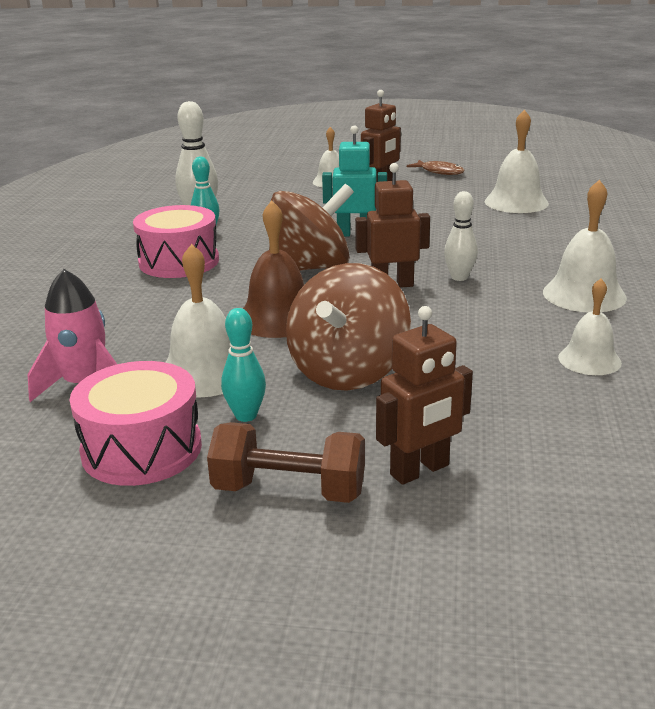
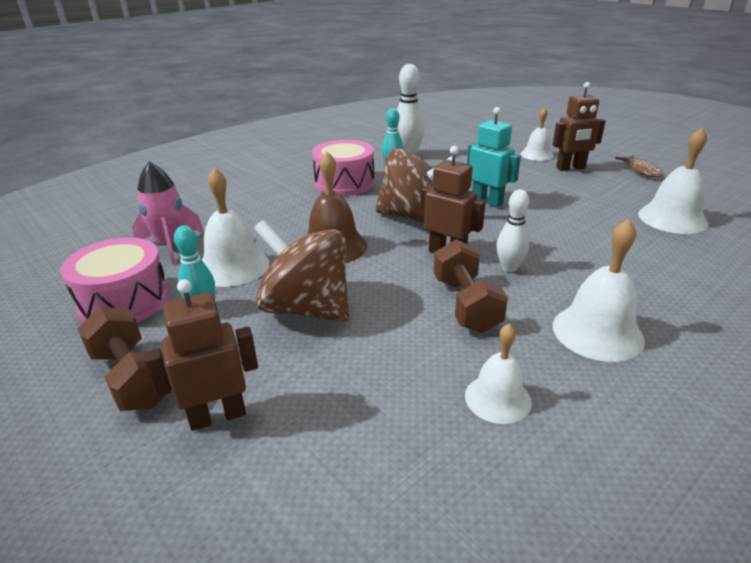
camera: 40 degrees right, 5 degrees up
brown spinning top [286,263,411,391] -> brown spinning top turned 60 degrees clockwise [254,220,349,322]
brown robot [376,306,473,485] -> brown robot turned 150 degrees clockwise [144,279,258,431]
none -> brown dumbbell [434,239,508,333]

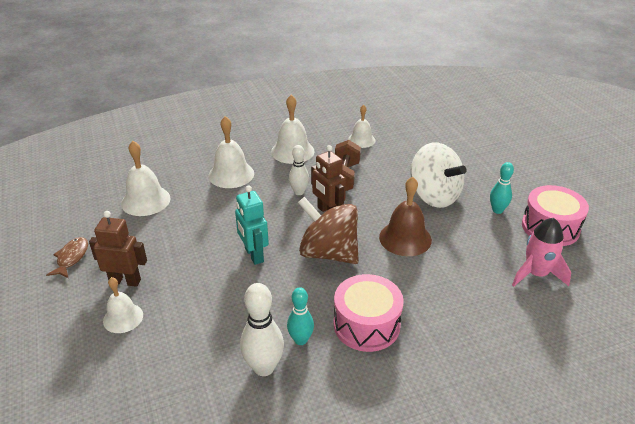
camera: 160 degrees left, 5 degrees up
brown dumbbell [77,307,172,411] -> none
brown robot [144,279,258,431] -> none
white bell [202,168,270,287] -> white bell moved to [208,116,254,188]
brown spinning top [254,220,349,322] -> white spinning top [410,143,467,208]

